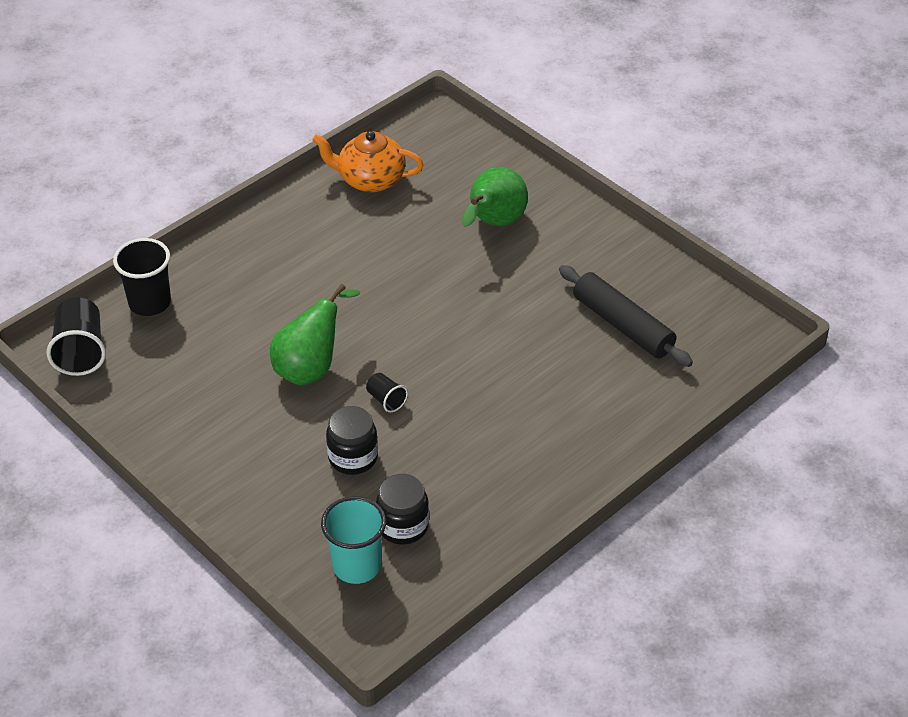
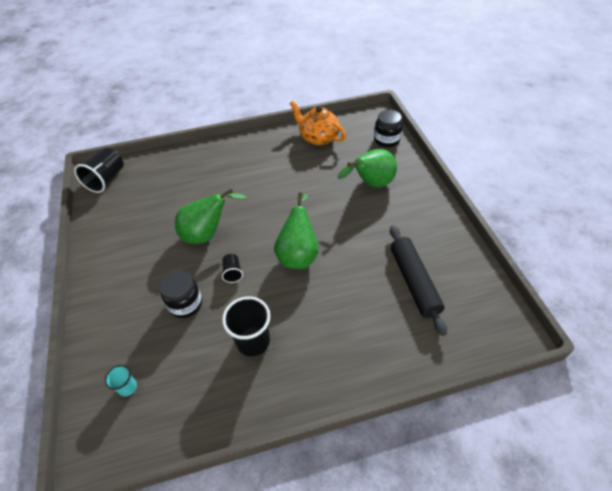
camera: 30 degrees right, 5 degrees up
black cup [113,238,171,316] -> black cup moved to [222,296,271,356]
turquoise cup [321,496,386,584] -> turquoise cup [105,365,137,397], size x0.52
black jar [376,474,429,544] -> black jar moved to [374,110,403,147]
none -> green pear [274,192,319,269]

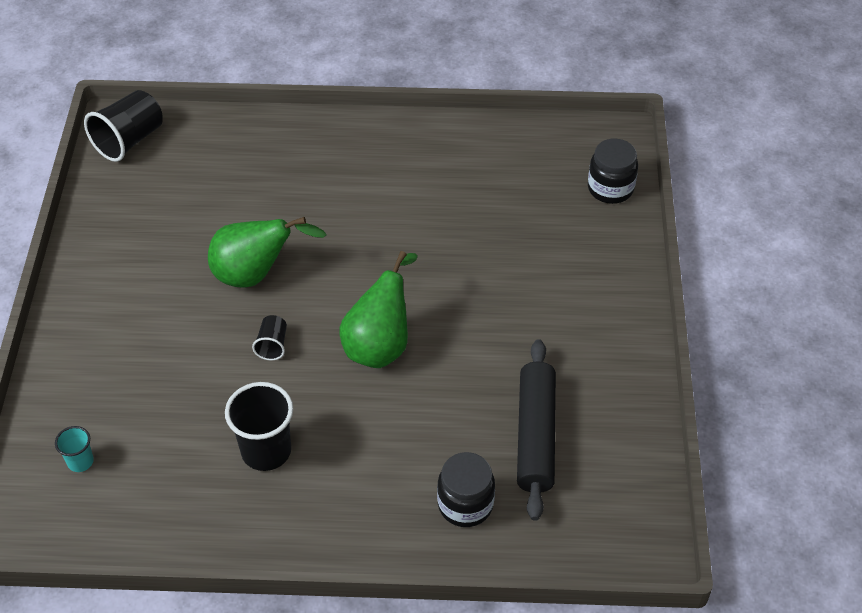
camera: 15 degrees right, 0 degrees up
black jar [160,271,202,318] -> black jar moved to [437,452,495,527]
orange teapot [290,101,346,145] -> none
green pear [338,149,397,188] -> none

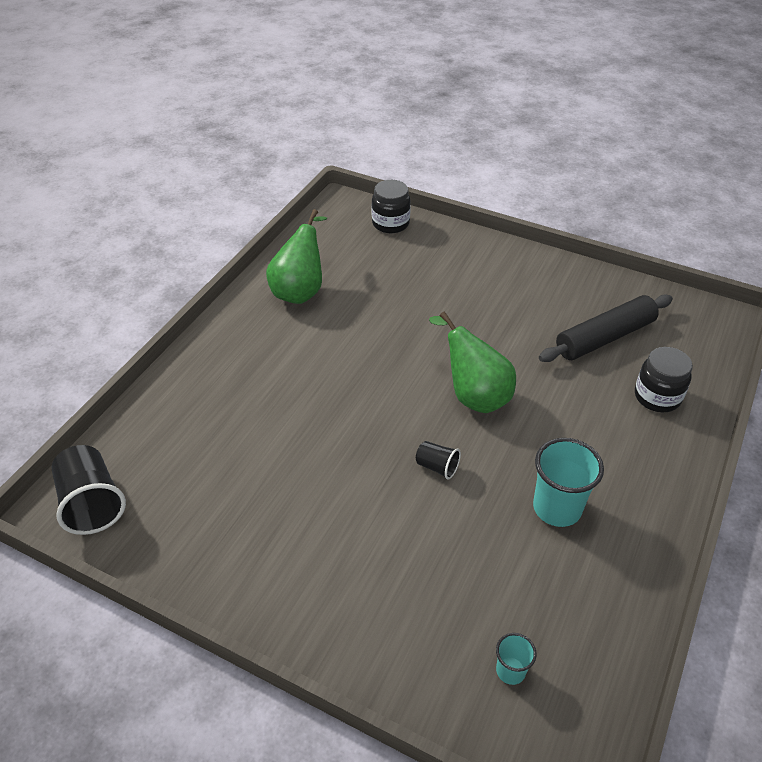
camera: 65 degrees left, 5 degrees down
green pear [208,217,326,288] -> green pear moved to [266,209,327,304]
black cup [225,382,293,471] -> turquoise cup [533,438,604,527]
black rolling pin [517,339,556,521] -> black rolling pin turned 60 degrees counterclockwise [539,295,673,362]

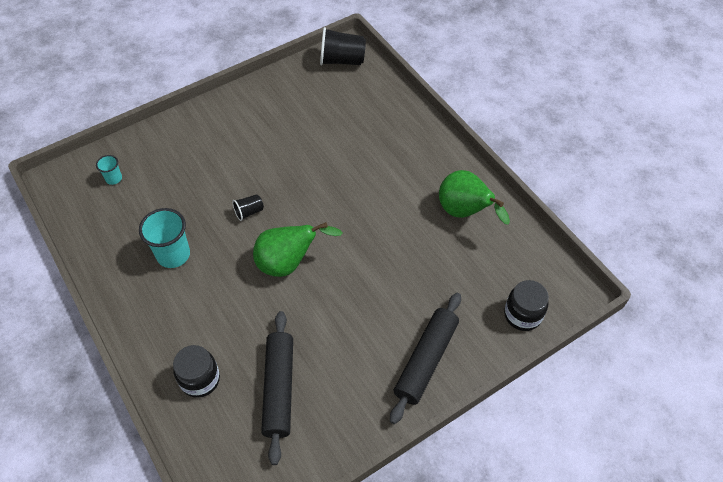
camera: 120 degrees right, 10 degrees up
none -> black rolling pin [390,293,461,424]

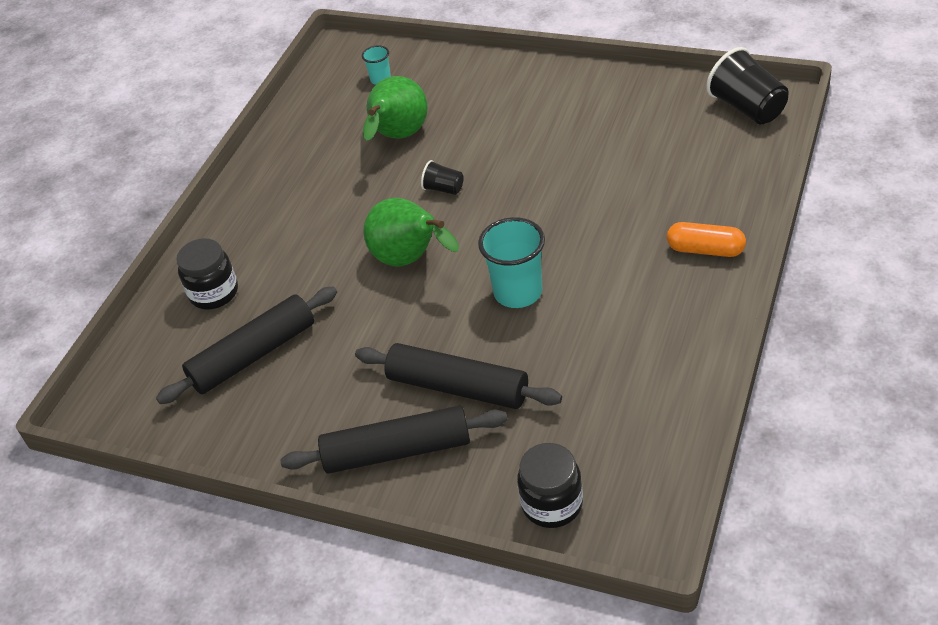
camera: 60 degrees right, 10 degrees down
turquoise cup [139,208,190,268] -> turquoise cup moved to [478,217,545,308]
green pear [439,170,510,225] -> green pear moved to [363,76,428,141]
none -> black rolling pin [355,343,562,409]
none -> orange capsule [667,222,746,257]

